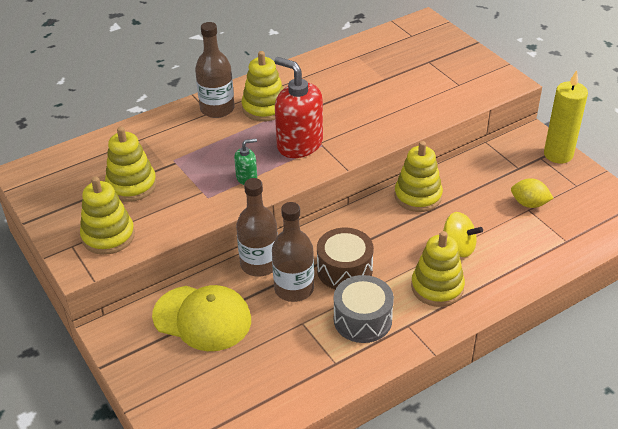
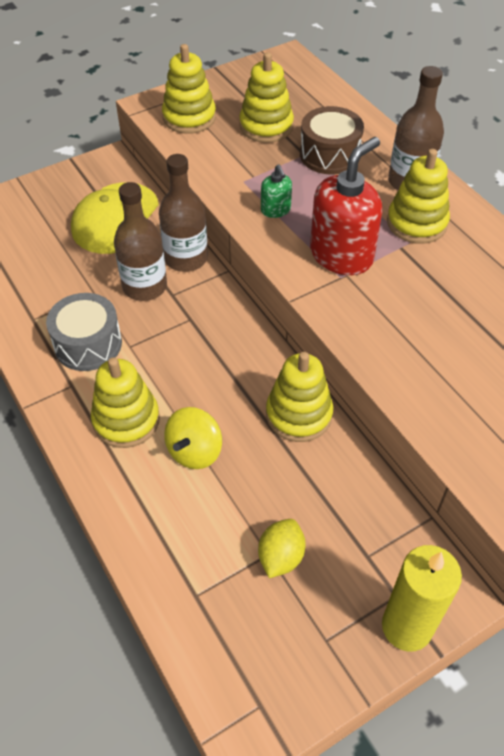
camera: 90 degrees right, 10 degrees up
brown drum [317,228,374,289] -> brown drum moved to [300,106,364,174]

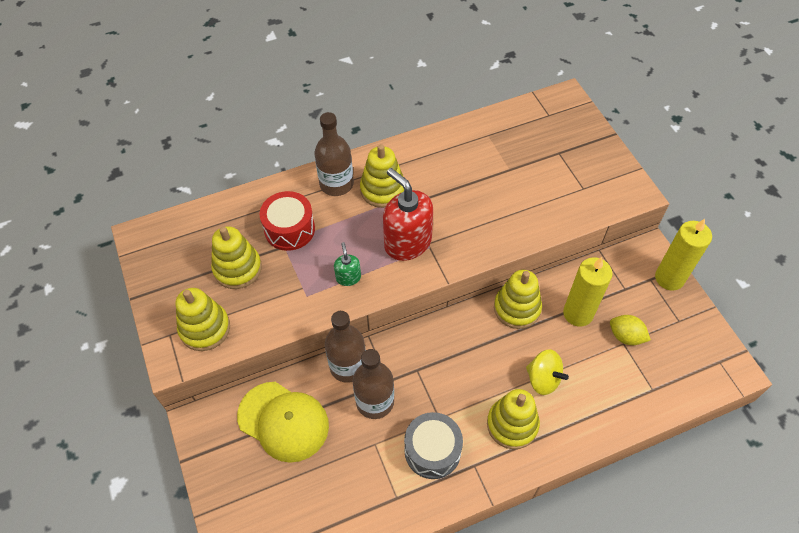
camera: 80 degrees left, 5 degrees up
green soap dispenser [261,165,292,218] -> green soap dispenser turned 90 degrees counterclockwise [334,242,361,286]
brown drum [300,106,364,174] -> red drum [260,191,315,251]
none -> yellow candle [563,257,613,327]

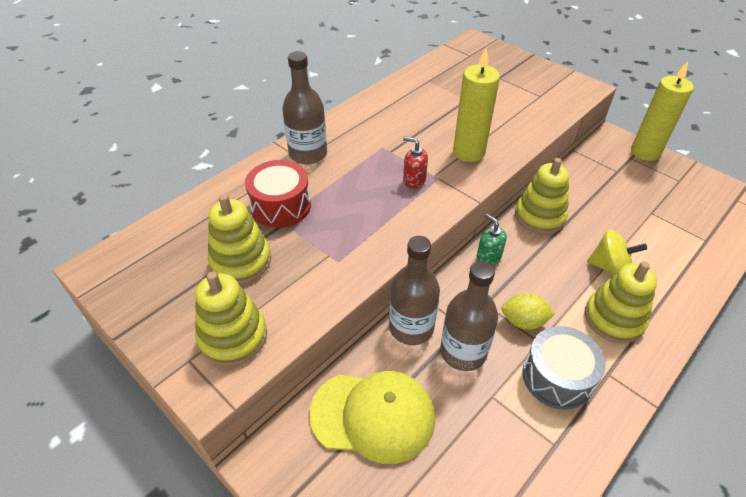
camera: 25 degrees left, 10 degrees down
green soap dispenser [334,242,361,286] -> green soap dispenser moved to [477,214,507,265]
yellow stacking toy [360,144,404,208] -> none
red soap dispenser [383,168,433,261] -> red soap dispenser [403,137,428,189], size x0.48
yellow candle [563,257,613,327] -> yellow candle moved to [453,48,500,162]
yellow lemon [610,315,651,345] -> yellow lemon moved to [501,293,555,330]

